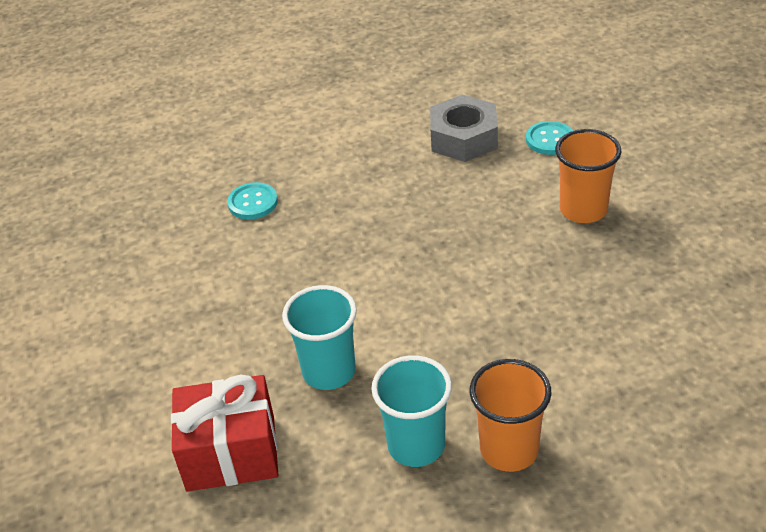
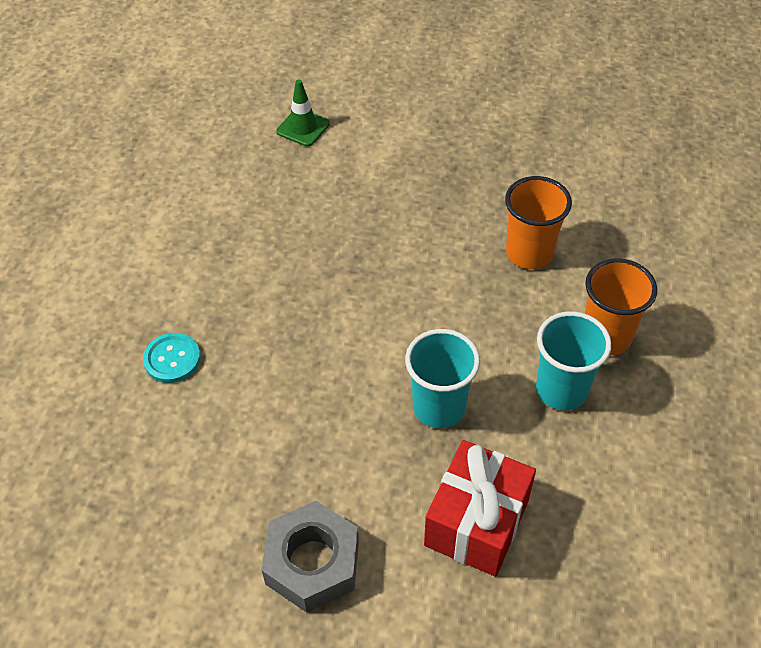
camera: 60 degrees left, 10 degrees up
grey nut [430,95,498,162] -> grey nut moved to [262,501,359,613]
turquoise button [526,121,573,155] -> green traffic cone [276,79,330,147]
orange cup [555,129,622,223] -> orange cup moved to [505,176,572,269]

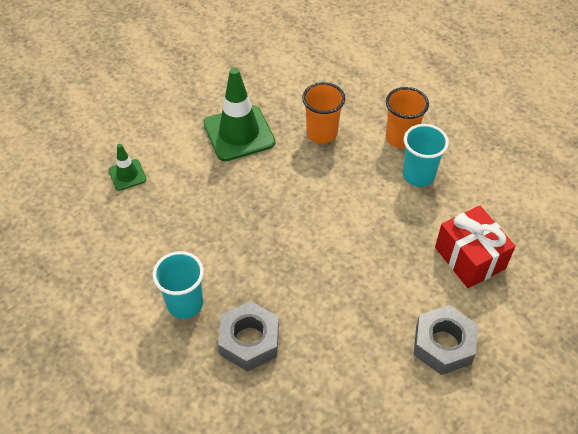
camera: 55 degrees left, 0 degrees up
turquoise button [143,333,201,383] -> grey nut [218,301,279,371]
turquoise cup [405,329,480,428] -> turquoise cup moved to [153,251,204,319]
none -> green traffic cone [204,68,275,161]

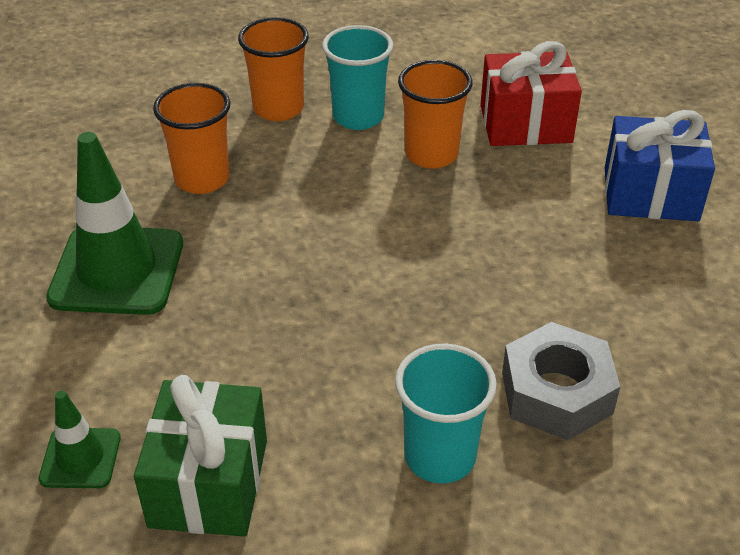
camera: 65 degrees left, 10 degrees down
grey nut [414,305,477,375] -> blue gift [605,110,715,221]
none -> green gift [134,375,267,537]
none -> orange cup [398,60,473,169]

